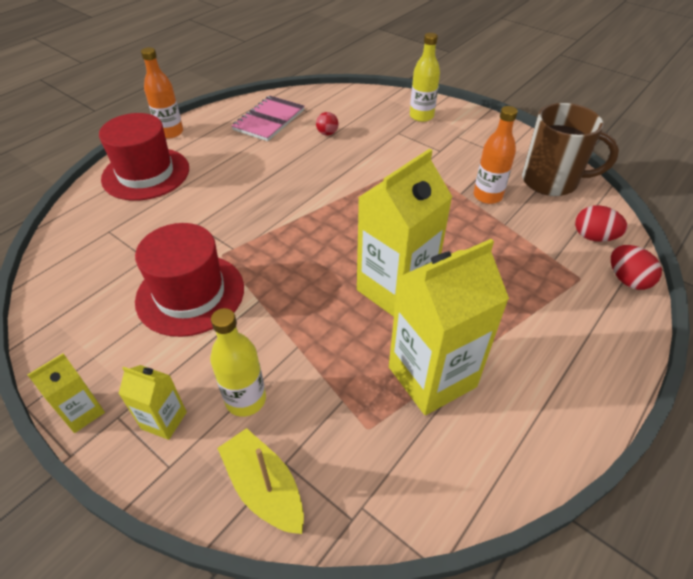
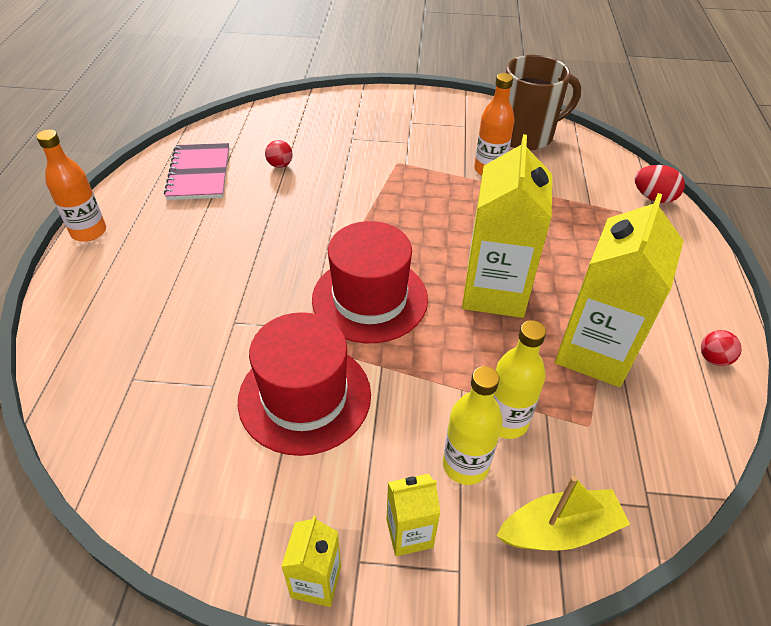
camera: 35 degrees left, 0 degrees up
red hat [99,113,189,201] -> red hat moved to [312,221,428,343]
yellow boat [217,428,304,534] -> yellow boat turned 150 degrees clockwise [496,476,630,551]
yellow bottle [410,33,440,122] -> yellow bottle moved to [494,320,546,439]
red egg [575,205,628,242] -> none
none -> red ball [701,330,741,366]

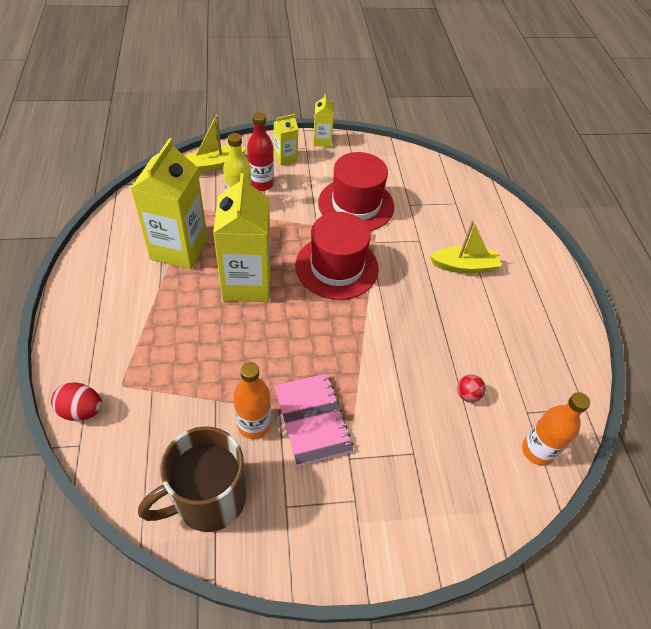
camera: 165 degrees right, 5 degrees up
orange bottle [36,129,106,242] -> orange bottle moved to [522,392,590,466]
pink notebook [164,143,229,200] -> pink notebook moved to [274,373,353,466]
yellow bottle [443,366,503,485] -> red bottle [247,112,274,191]
red ball [701,330,741,366] -> none
none -> yellow boat [430,220,501,273]

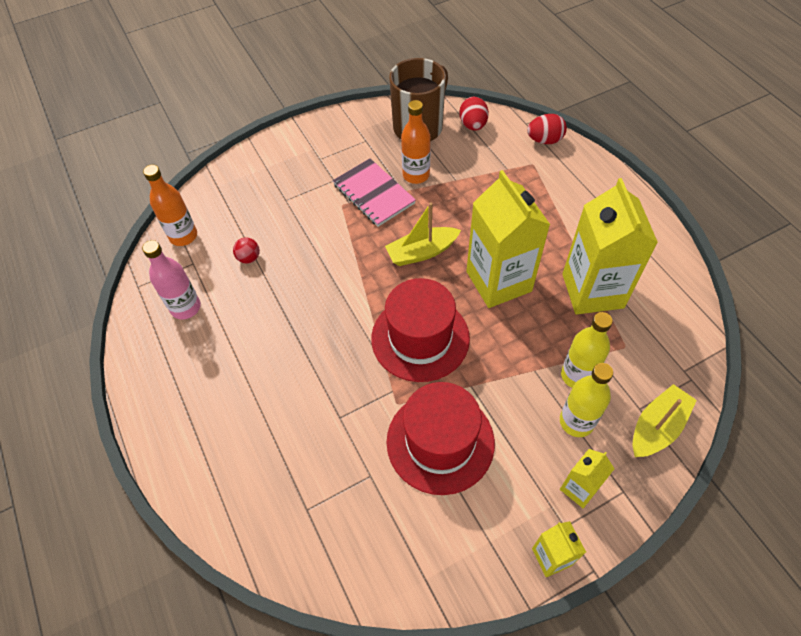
camera: 165 degrees right, 5 degrees up
red bottle [247,112,274,191] -> yellow bottle [560,363,613,437]
yellow boat [430,220,501,273] -> yellow boat moved to [385,202,461,266]
none -> pink bottle [142,240,201,320]
none -> red egg [459,97,489,131]

